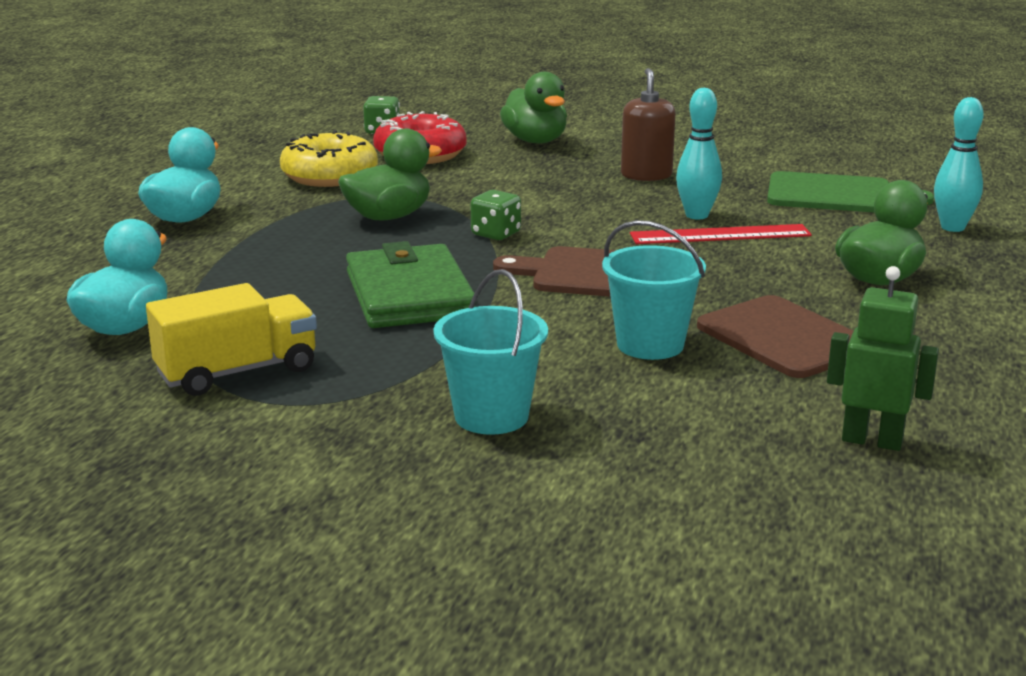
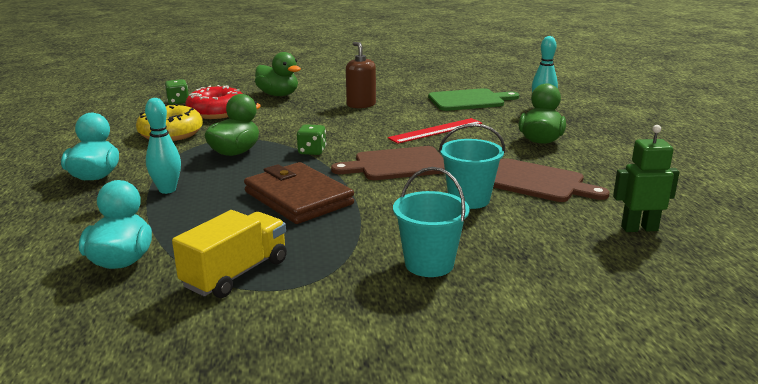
camera: 25 degrees left, 0 degrees up
green wallet [346,241,475,328] -> brown wallet [244,162,354,224]
turquoise bowling pin [676,88,722,219] -> turquoise bowling pin moved to [145,98,181,194]

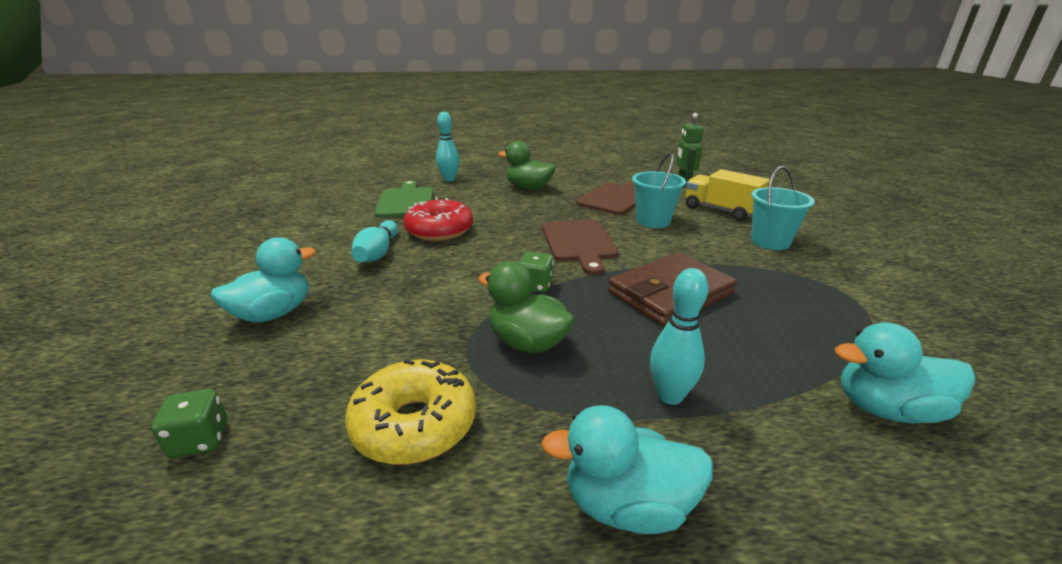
camera: 85 degrees left, 5 degrees up
yellow truck [172,210,287,298] -> yellow truck moved to [686,169,770,221]
red donut [185,85,243,119] -> red donut moved to [403,198,473,241]
green duck [255,52,301,96] -> turquoise duck [211,237,316,323]
brown soap dispenser [346,42,376,108] -> turquoise bowling pin [351,220,398,262]
red ruler [388,118,482,144] -> none

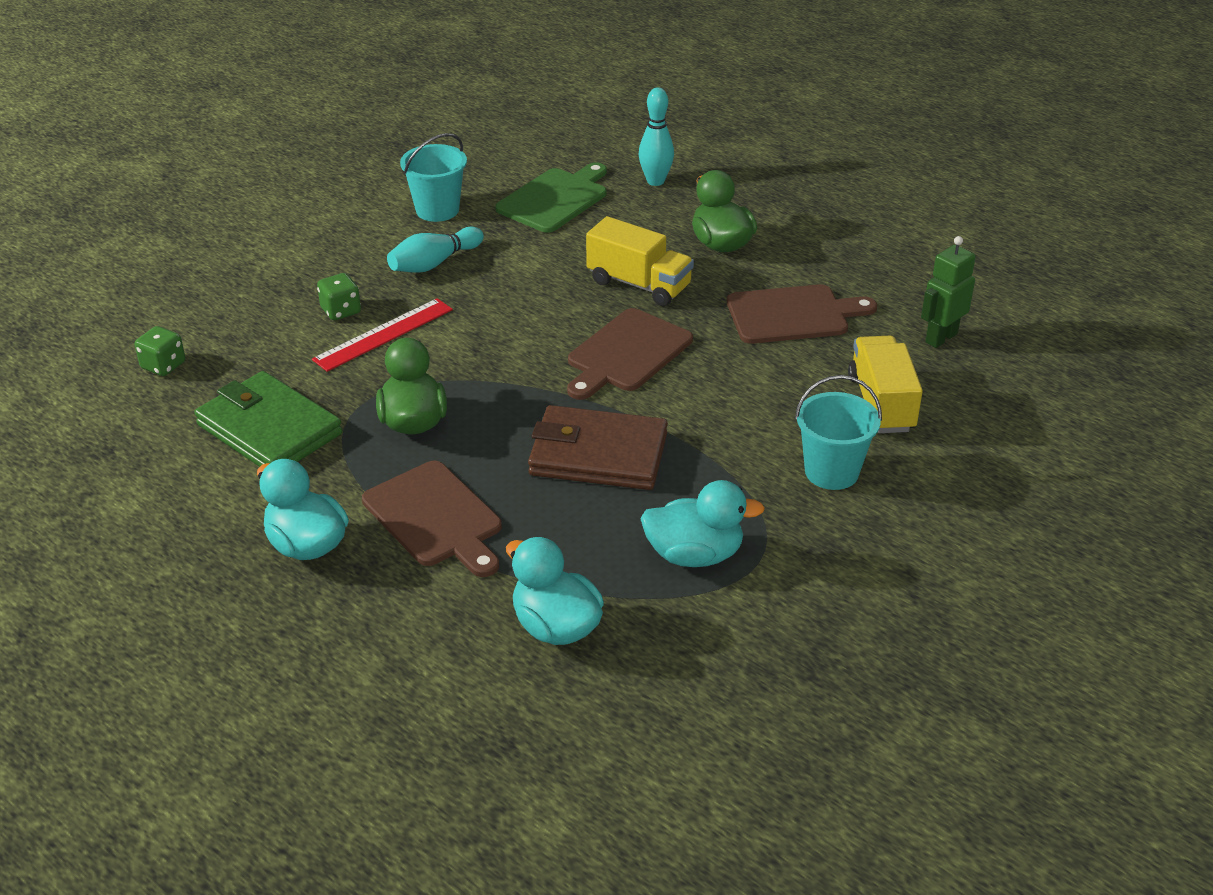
camera: 45 degrees right, 10 degrees up
turquoise duck [211,237,316,323] -> turquoise duck moved to [640,480,765,567]
yellow donut [345,359,476,465] -> green wallet [194,371,342,467]
red donut [403,198,473,241] -> none
green dice [519,252,554,292] -> green dice moved to [317,273,361,320]
turquoise bucket [632,152,686,228] -> turquoise bucket moved to [400,133,467,222]
turquoise bowling pin [650,268,708,405] -> brown cutting board [362,461,502,577]
none -> red ruler [312,298,453,372]
none -> yellow truck [586,216,694,306]

